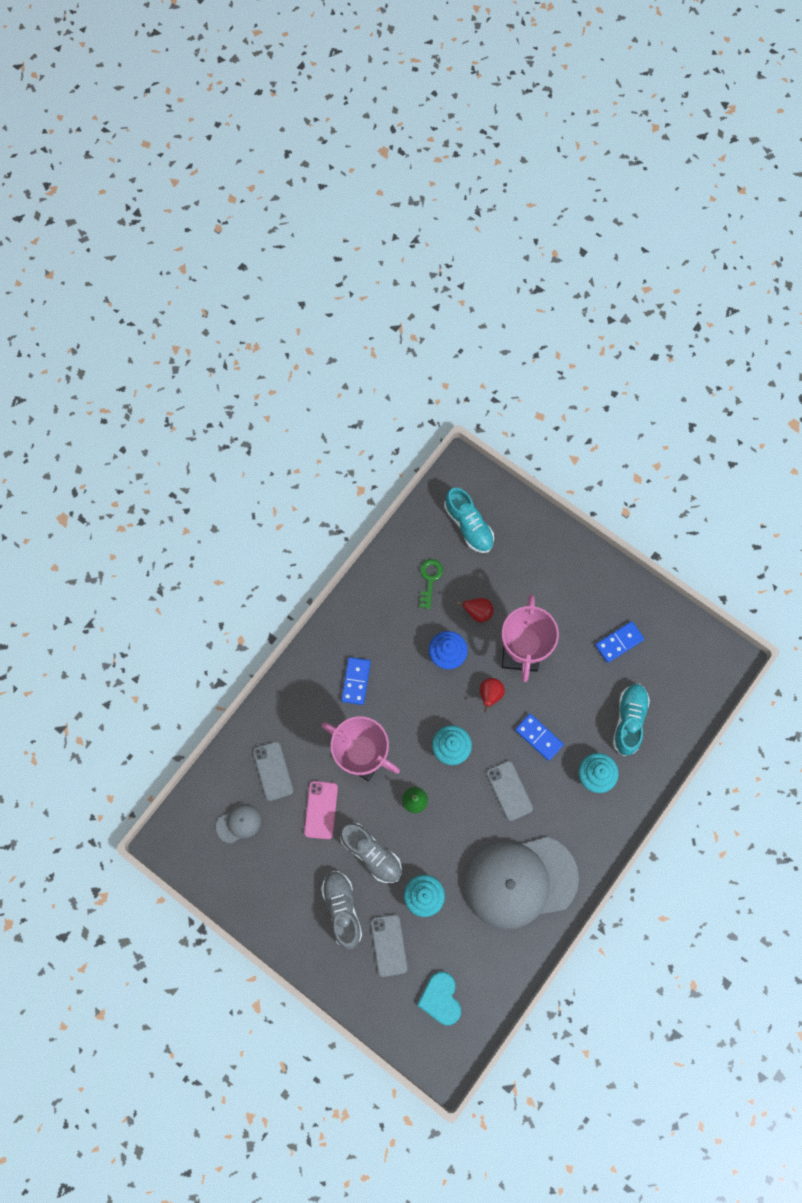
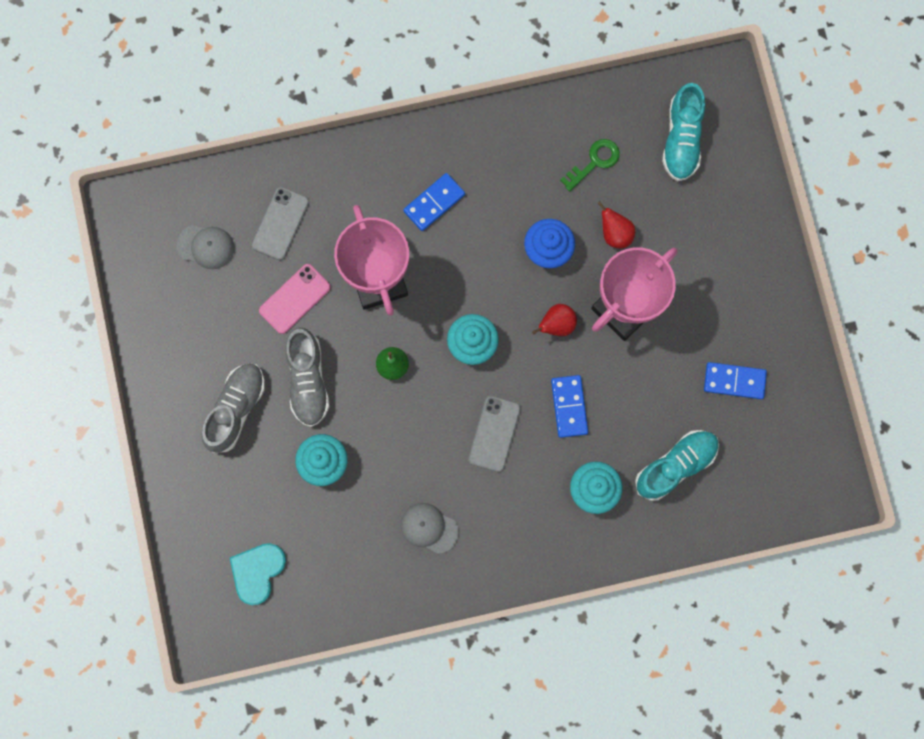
camera: 40 degrees right, 5 degrees up
grey phone [371,914,407,977] -> none
grey cap [463,837,579,930] -> grey cap [401,503,459,554], size x0.40

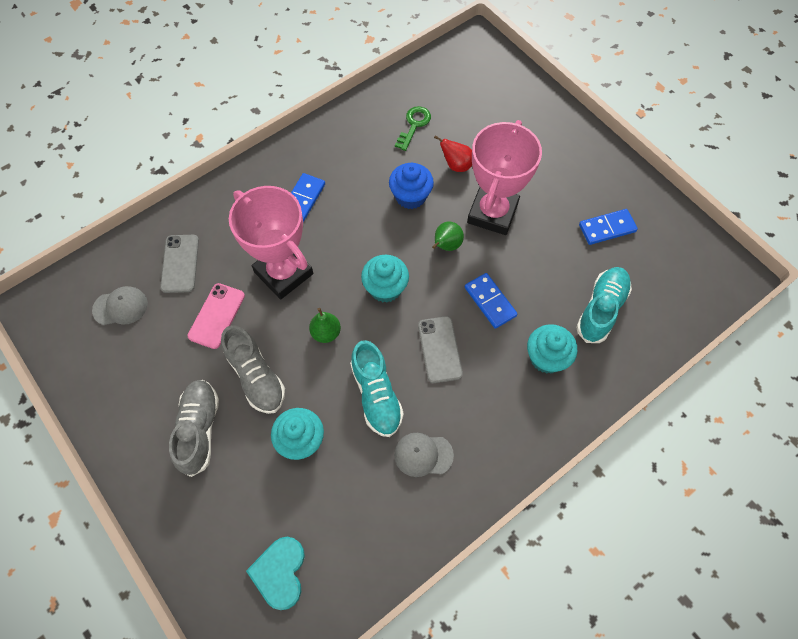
camera: 25 degrees left, 15 degrees down
red pear [532,304,577,336] -> green pear [432,221,464,251]
turquoise shoe [662,83,705,181] -> turquoise shoe moved to [350,340,404,437]

